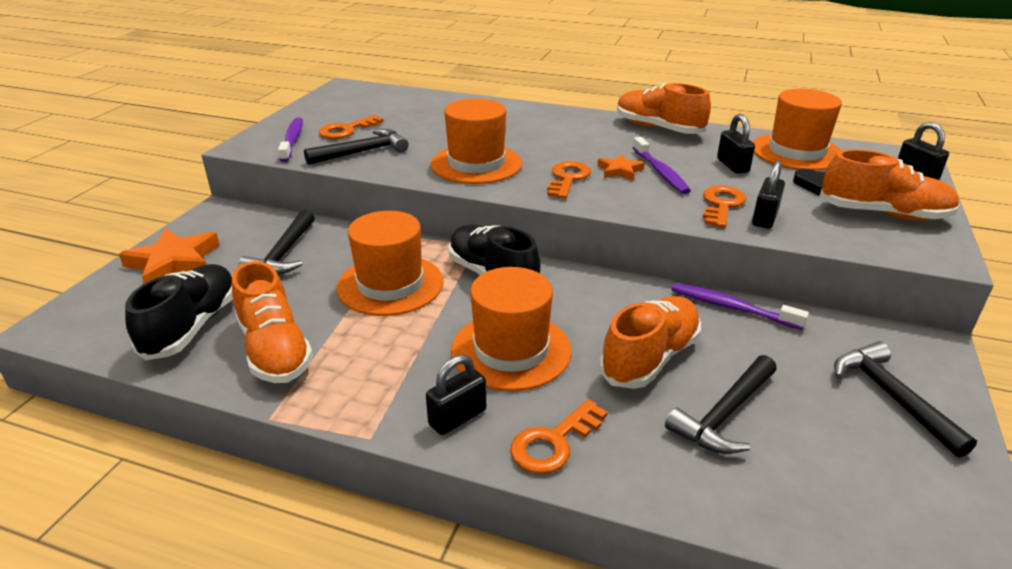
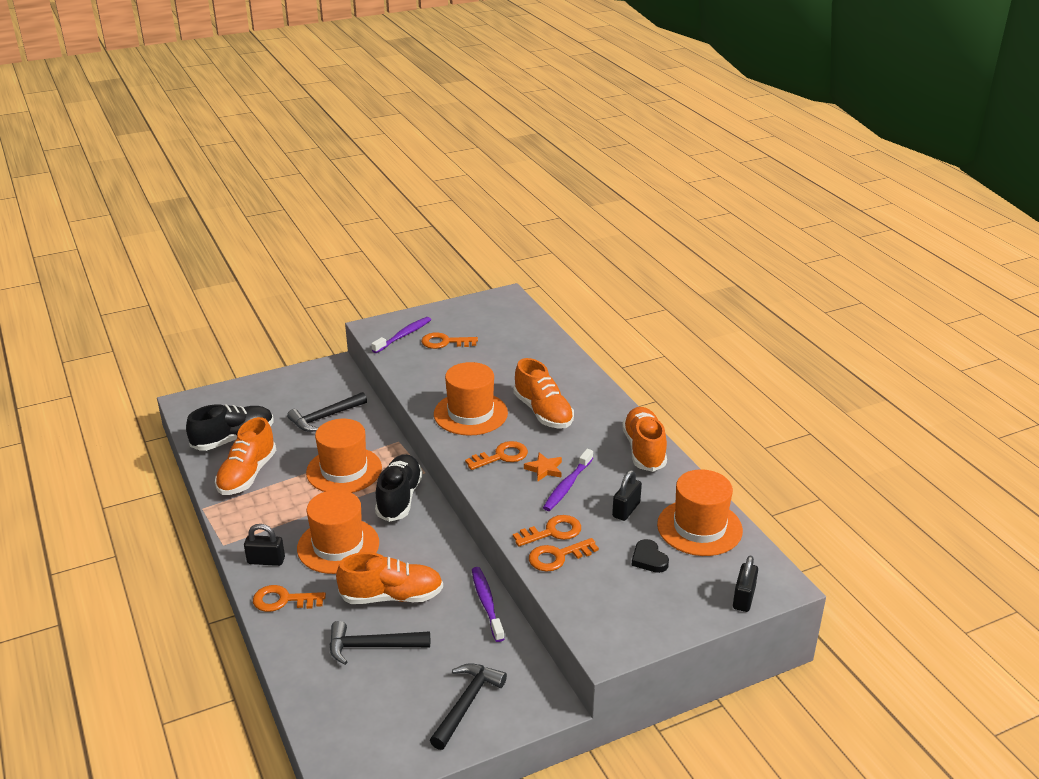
camera: 45 degrees right, 0 degrees up
orange star [119,228,220,284] -> none
black hammer [304,129,409,165] -> none
black padlock [752,161,785,229] -> orange key [529,538,599,572]
orange shoe [820,149,960,221] -> orange shoe moved to [513,358,574,429]

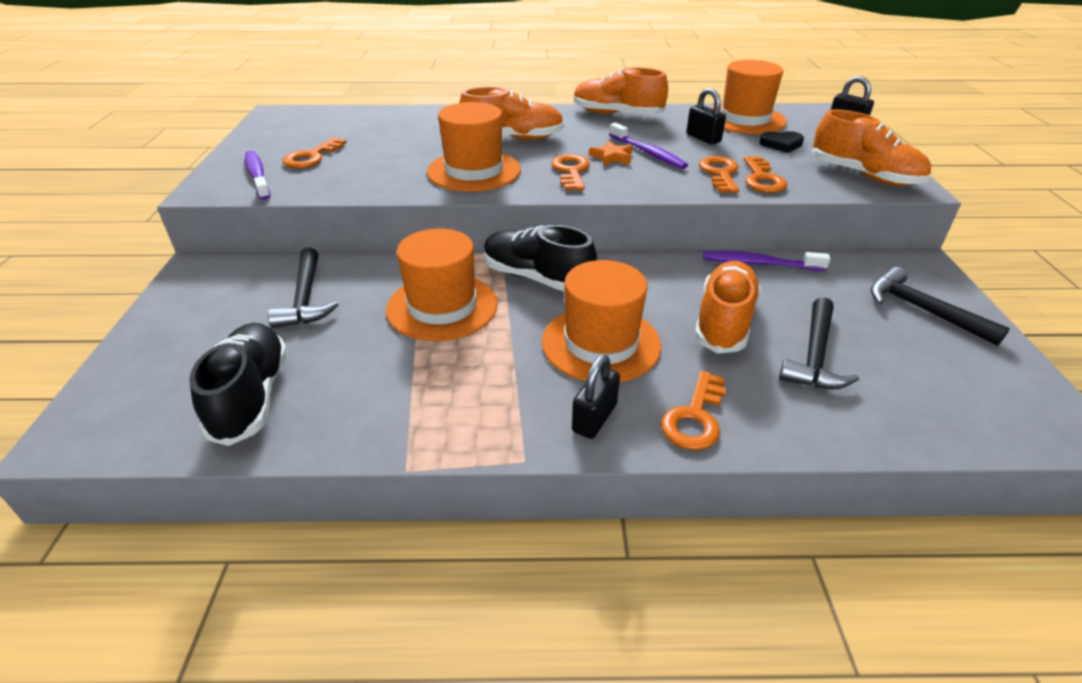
camera: 65 degrees left, 5 degrees up
orange shoe [215,417,276,495] -> orange shoe moved to [812,110,931,186]

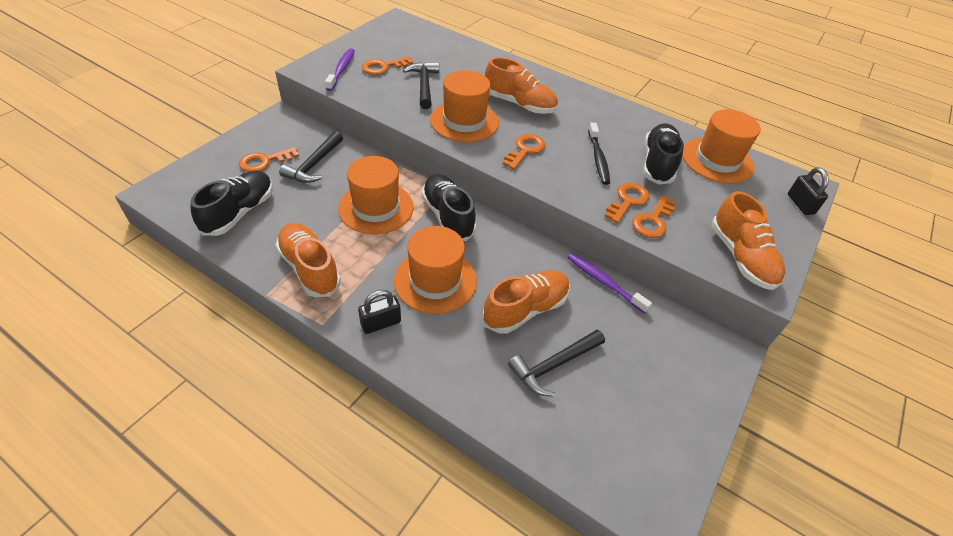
camera: 30 degrees right, 10 degrees up
orange shoe [574,67,668,115] -> orange shoe moved to [276,223,341,297]
orange star [589,141,633,166] -> none
purple toothbrush [609,123,688,169] -> black toothbrush [588,123,610,185]
orange key [661,371,726,450] -> orange key moved to [239,147,299,172]
black padlock [686,88,726,145] -> black shoe [643,123,684,185]
black heart [760,131,804,153] -> none
black hammer [870,267,1010,346] -> black hammer moved to [403,62,439,109]

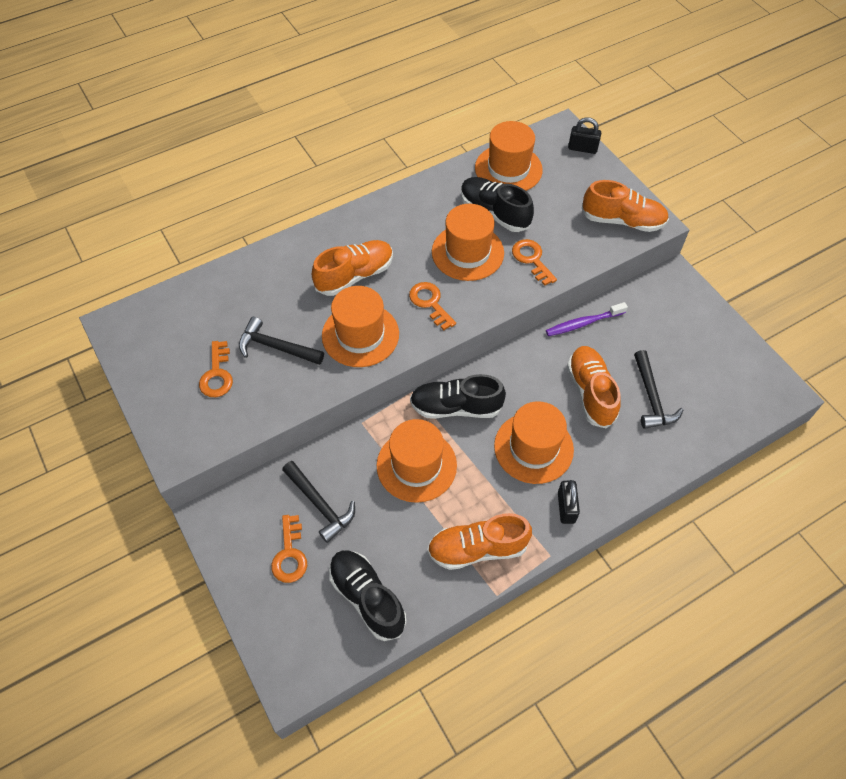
camera: 60 degrees left, 10 degrees up
purple toothbrush [325,48,355,91] -> none
black toothbrush [588,123,610,185] -> orange hat [432,204,504,281]
orange key [632,195,676,238] -> none

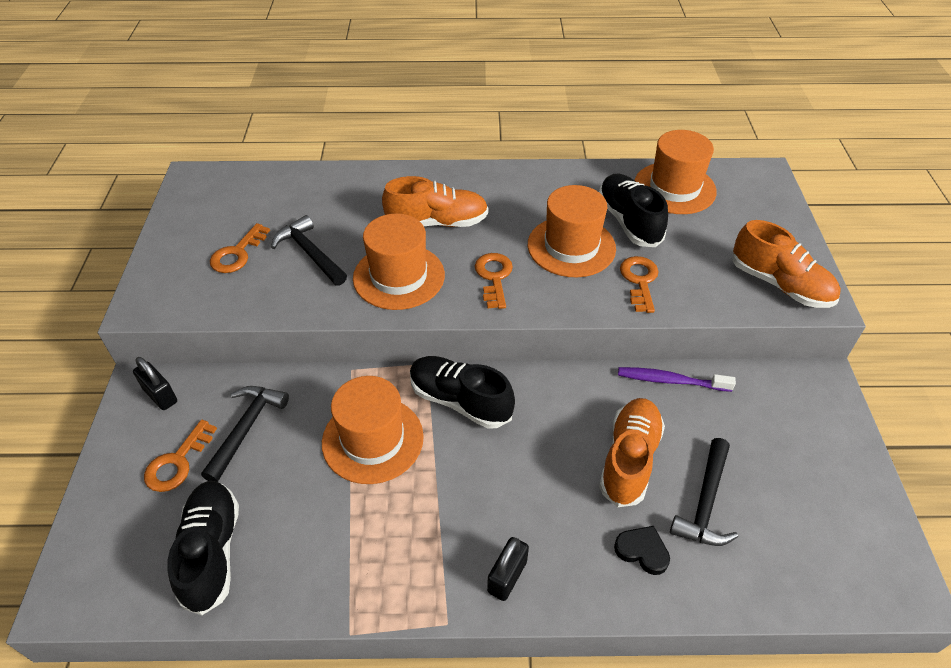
camera: 30 degrees right, 10 degrees down
black hammer [282,461,355,543] -> black hammer turned 150 degrees counterclockwise [201,386,289,482]
orange shoe [427,513,532,570] -> none
orange hat [494,401,574,484] -> none
black padlock [568,117,601,154] -> black padlock moved to [133,357,177,410]
none -> black heart [614,526,670,575]

